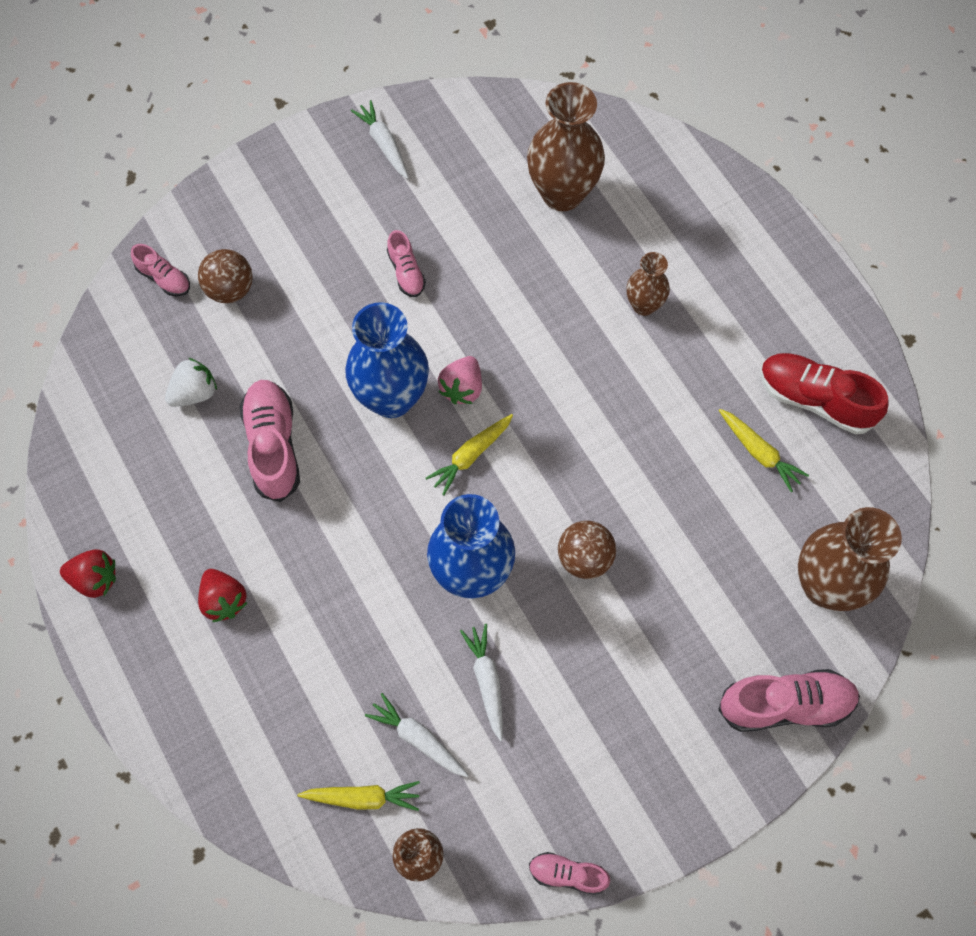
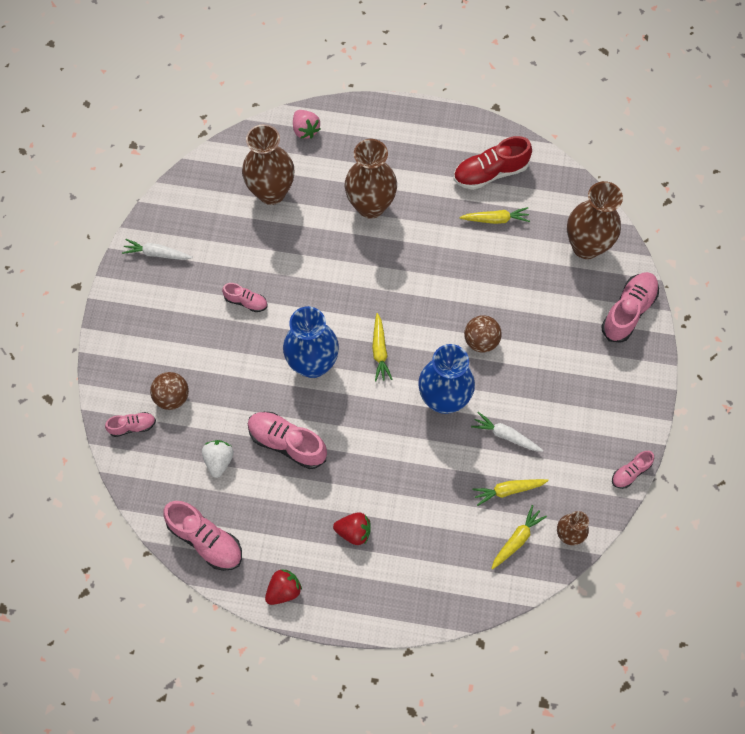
camera: 50 degrees left, 0 degrees up
white carrot [365,693,469,777] -> yellow carrot [472,479,549,506]
pink strawberry [438,356,482,404] -> pink strawberry moved to [293,110,320,139]
brown vase [627,252,670,316] -> brown vase [345,139,397,219], size x1.83
none -> pink shoe [163,501,242,571]

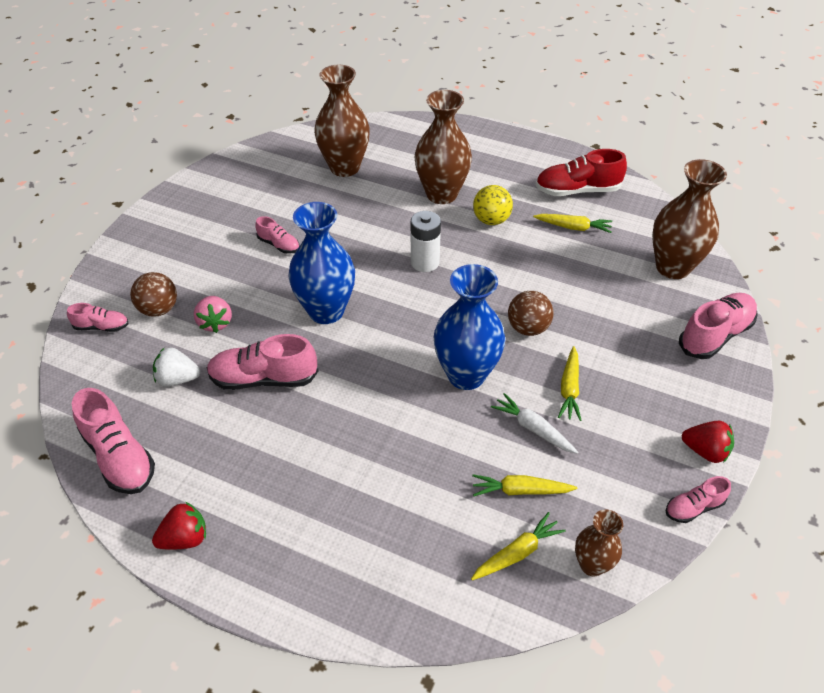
camera: 15 degrees right, 20 degrees down
white carrot [122,239,193,260] -> none
white strawberry [202,440,234,478] -> white strawberry turned 105 degrees counterclockwise [153,347,200,386]
pink shoe [248,412,327,469] -> pink shoe turned 45 degrees counterclockwise [207,334,318,390]
pink strawberry [293,110,320,139] -> pink strawberry moved to [194,296,232,333]
red strawberry [333,512,371,545] -> red strawberry moved to [682,421,734,463]
yellow carrot [372,313,393,381] -> yellow carrot moved to [558,346,582,421]
none -> white battery [411,211,441,272]
none -> yellow ball [473,185,513,225]

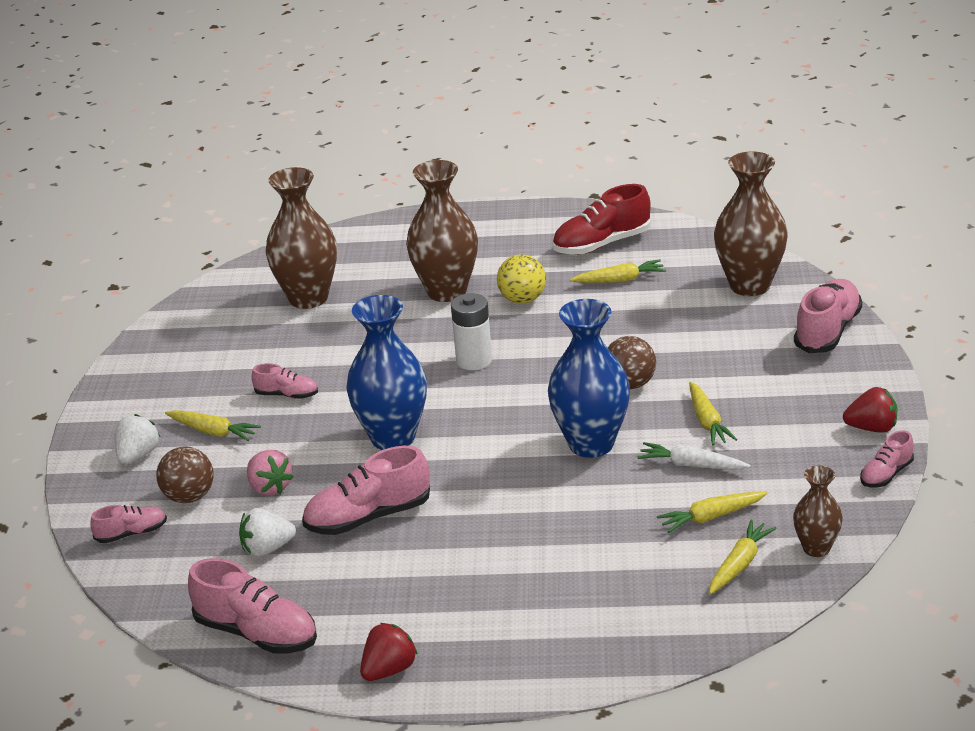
camera: 20 degrees left, 15 degrees down
none -> white strawberry [115,414,160,465]
none -> yellow carrot [165,410,261,441]

